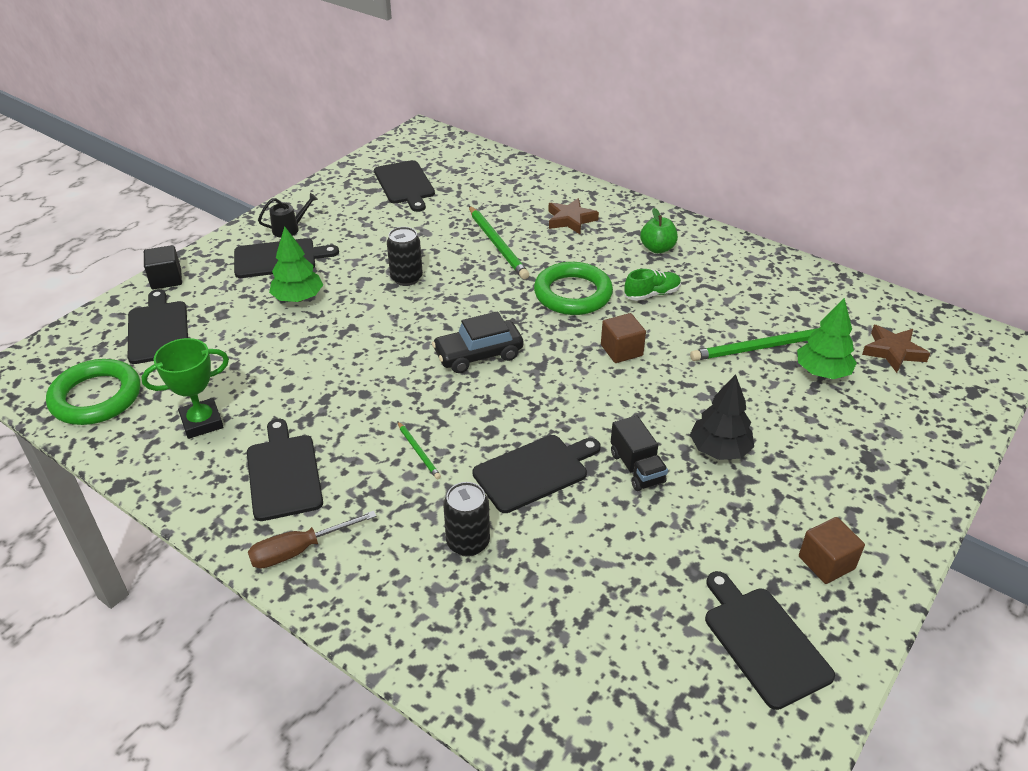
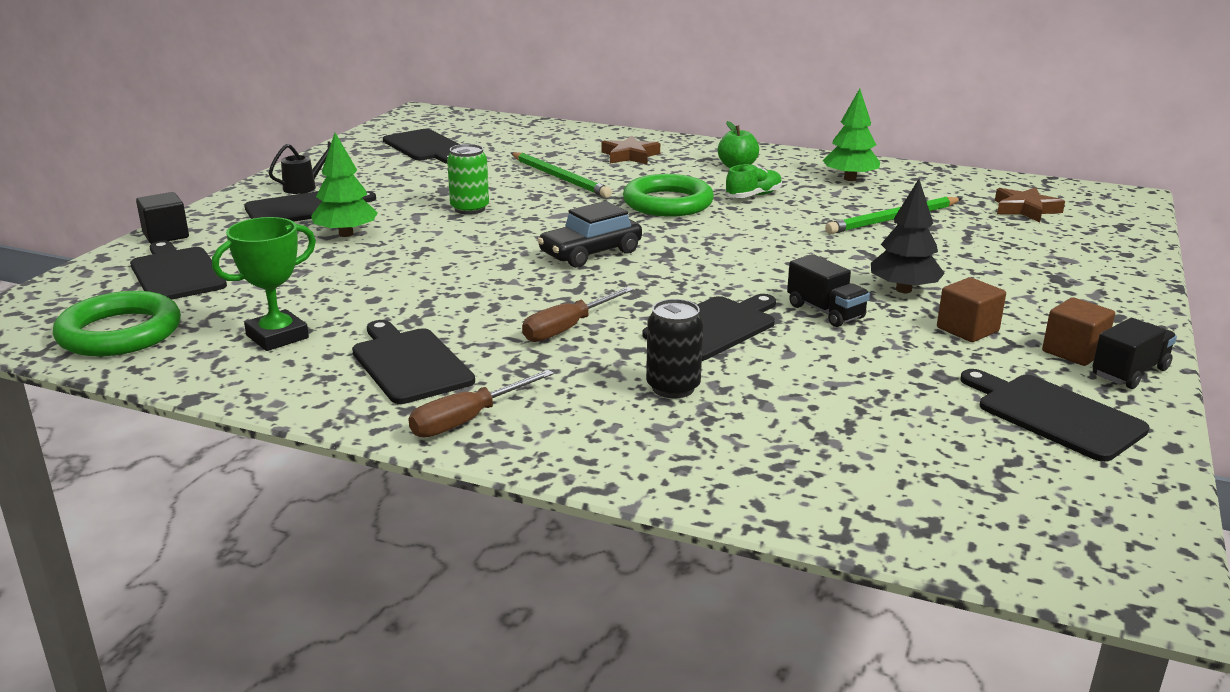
camera: 15 degrees left, 15 degrees down
black can [387,227,423,286] -> green can [447,144,489,215]
green pencil [397,421,441,479] -> brown screwdriver [522,287,634,342]
brown cube [601,313,646,363] -> brown cube moved to [937,277,1006,342]
green tree [797,298,857,379] -> green tree moved to [823,88,880,181]
none -> black truck [1093,318,1177,389]

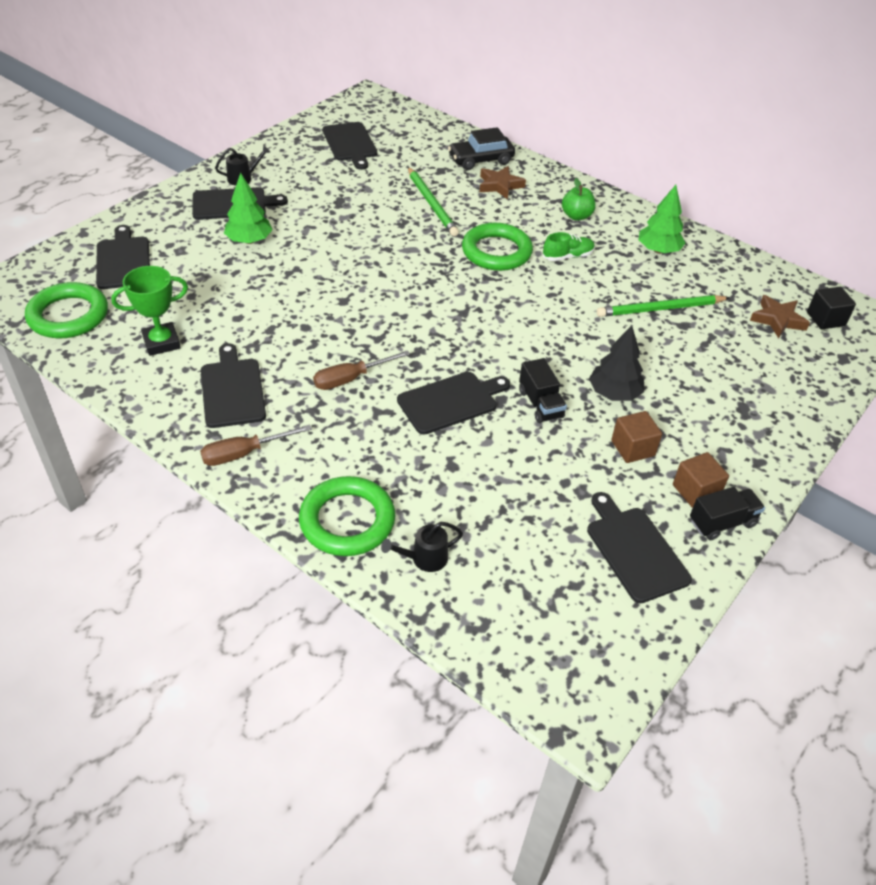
camera: 15 degrees right, 20 degrees up
black cube [136,192,189,244] -> black cube moved to [807,287,856,329]
green can [447,144,489,215] -> none
black car [537,201,642,268] -> black car moved to [448,127,515,170]
black can [646,299,704,399] -> none
none -> green ring [299,476,395,556]
none -> black watering can [381,522,463,572]

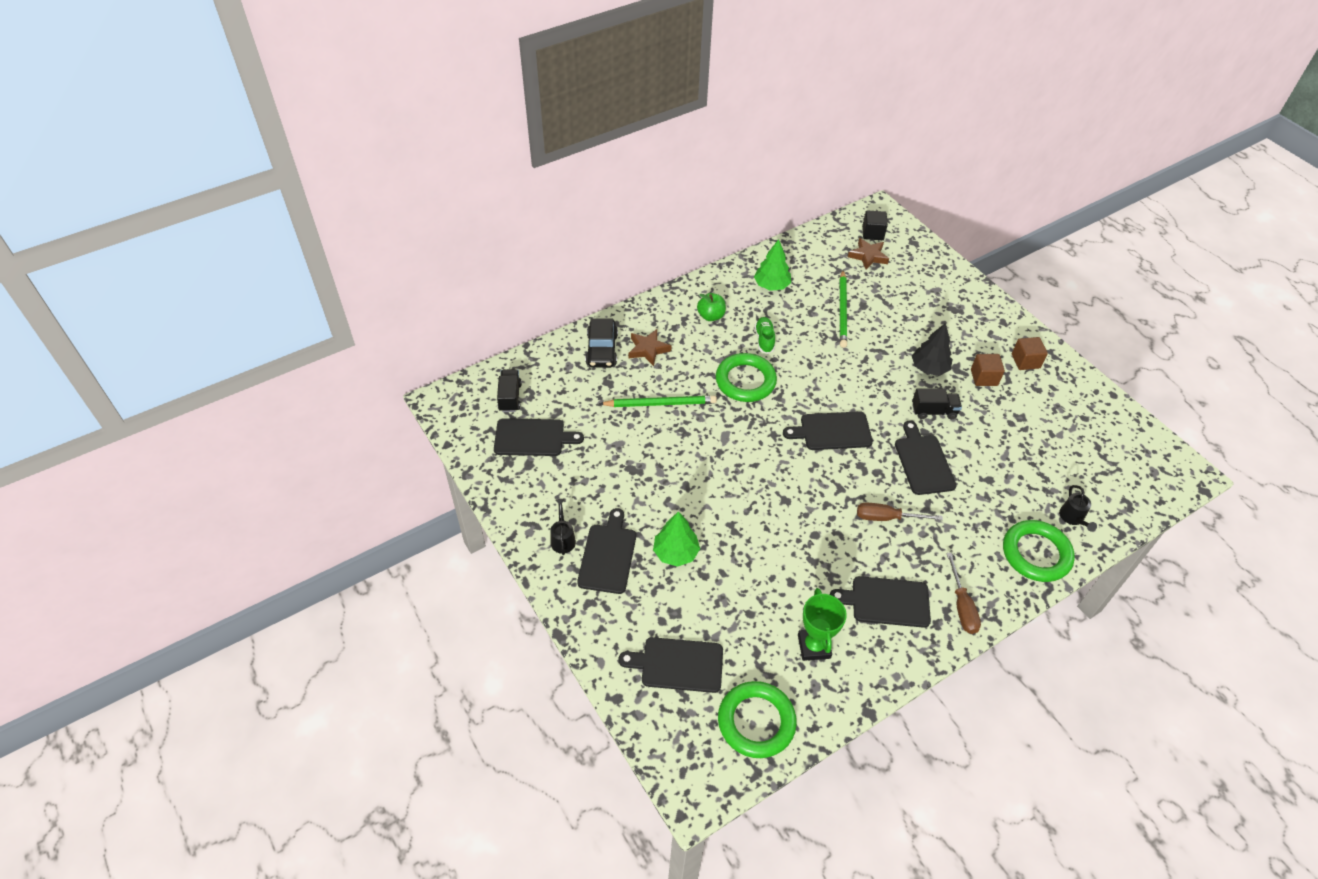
camera: 70 degrees left, 5 degrees up
brown screwdriver [313,350,410,390] -> brown screwdriver turned 105 degrees clockwise [857,503,943,521]
black cutting board [587,492,692,603] -> black cutting board moved to [783,411,873,450]
black truck [690,487,765,540] -> black truck moved to [497,369,522,412]

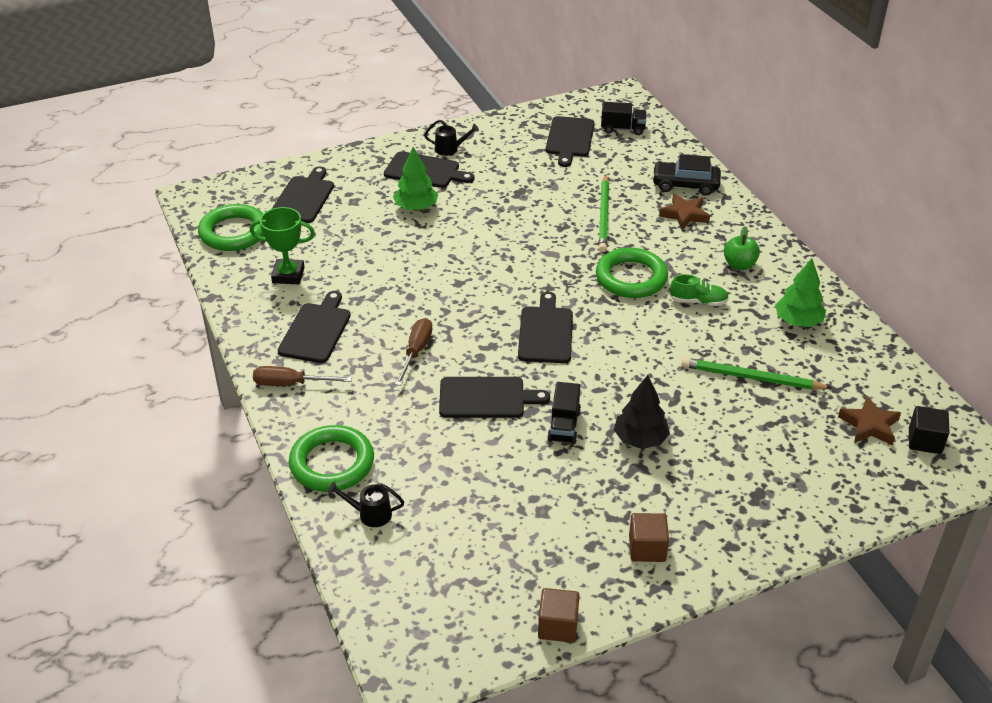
camera: 100 degrees right, 10 degrees down
brown cube [971,354,1005,386] -> brown cube moved to [538,588,579,643]

